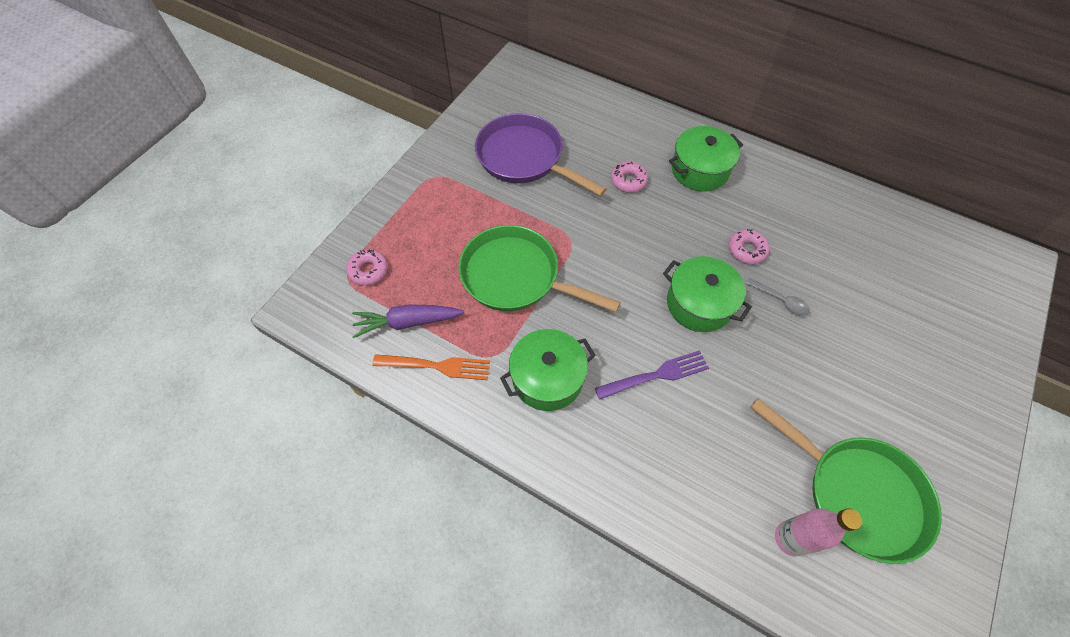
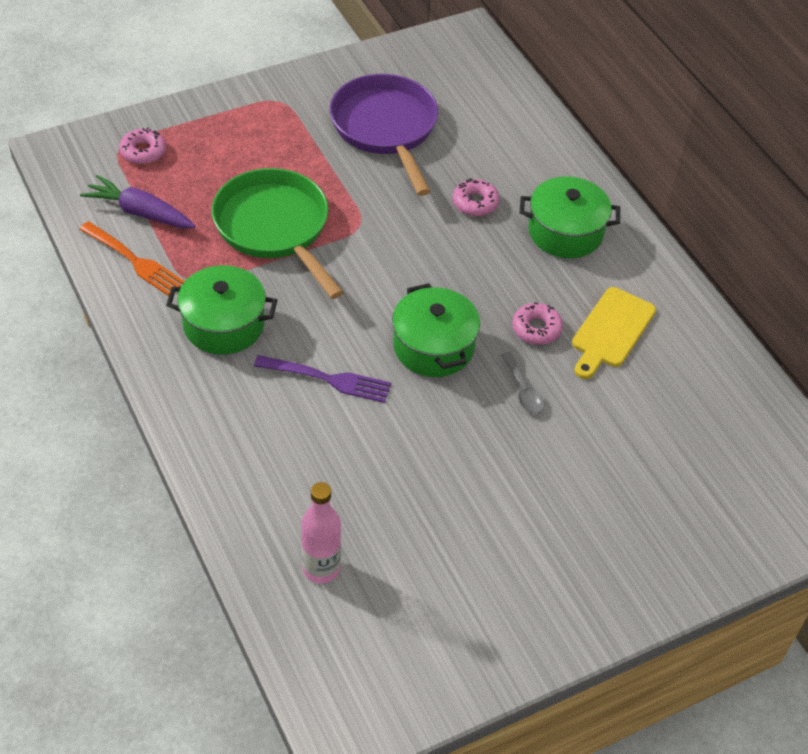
camera: 30 degrees right, 10 degrees down
green pan [750,398,942,564] -> none
none -> yellow cutting board [572,287,656,379]

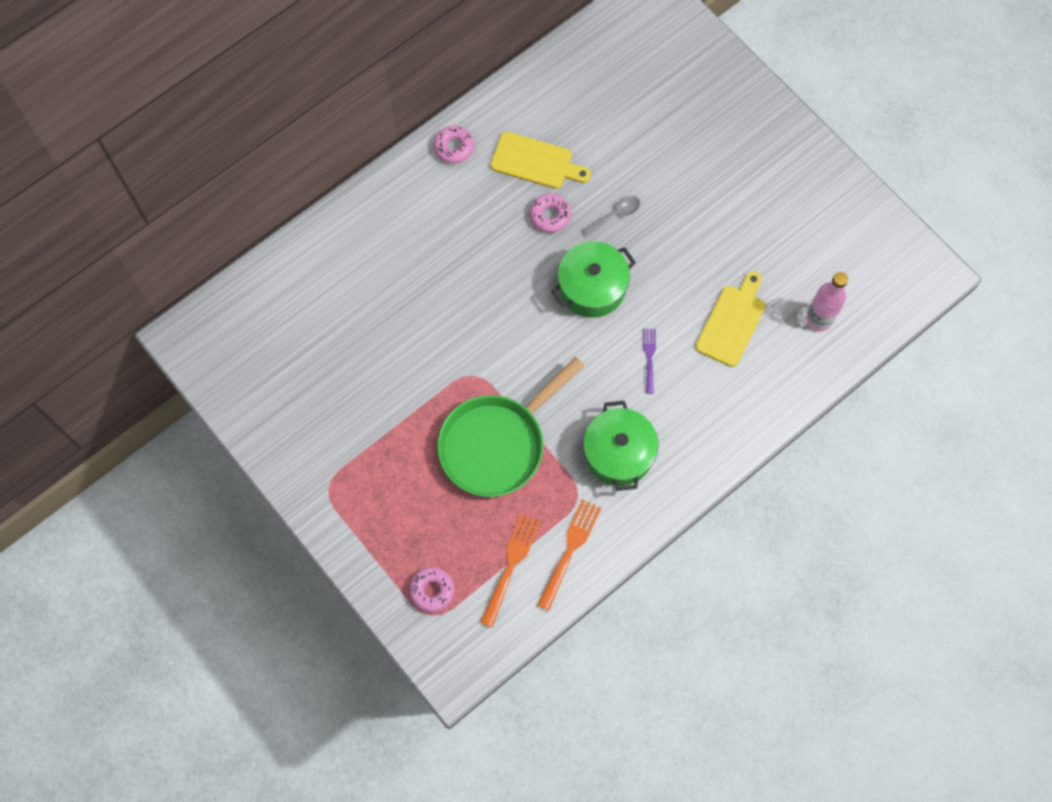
camera: 100 degrees left, 20 degrees up
purple carrot [80,175,195,228] -> orange fork [480,514,541,628]
purple fork [254,355,391,403] -> purple fork [643,329,656,394], size x0.61
purple pan [330,74,438,196] -> none
pink donut [453,178,500,216] -> pink donut moved to [433,126,474,164]
green pot [520,176,620,258] -> none
none -> yellow cutting board [696,271,765,367]

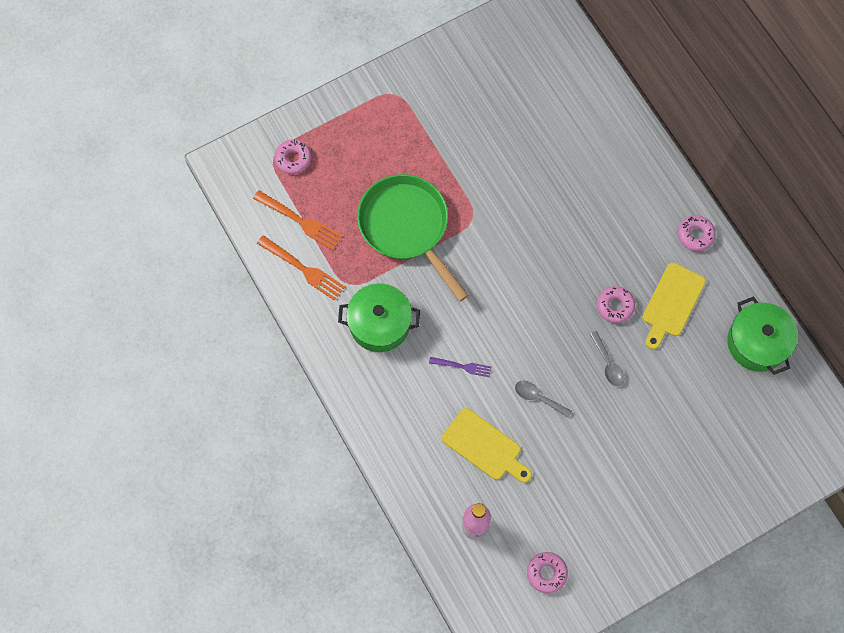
camera: 100 degrees right, 0 degrees up
green pot [551,241,636,318] -> green pot moved to [727,296,798,375]
none -> grey spoon [515,381,572,418]
none -> pink donut [527,552,568,593]

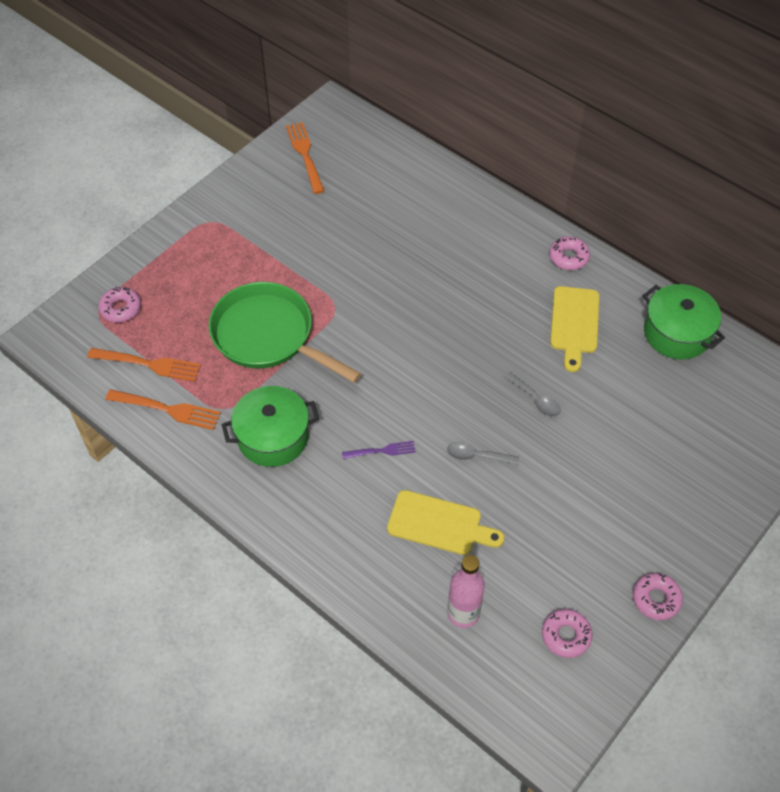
camera: 20 degrees left, 15 degrees down
pink donut [597,286,635,323] -> pink donut moved to [633,573,683,620]
none -> orange fork [286,122,324,194]

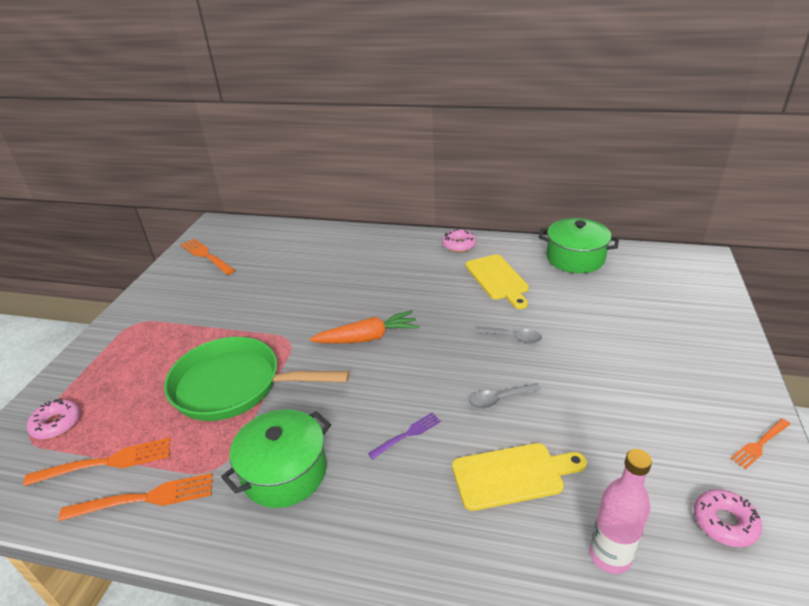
camera: 25 degrees left, 20 degrees down
pink donut [633,573,683,620] -> orange fork [730,418,790,469]
none -> orange carrot [310,311,419,344]

